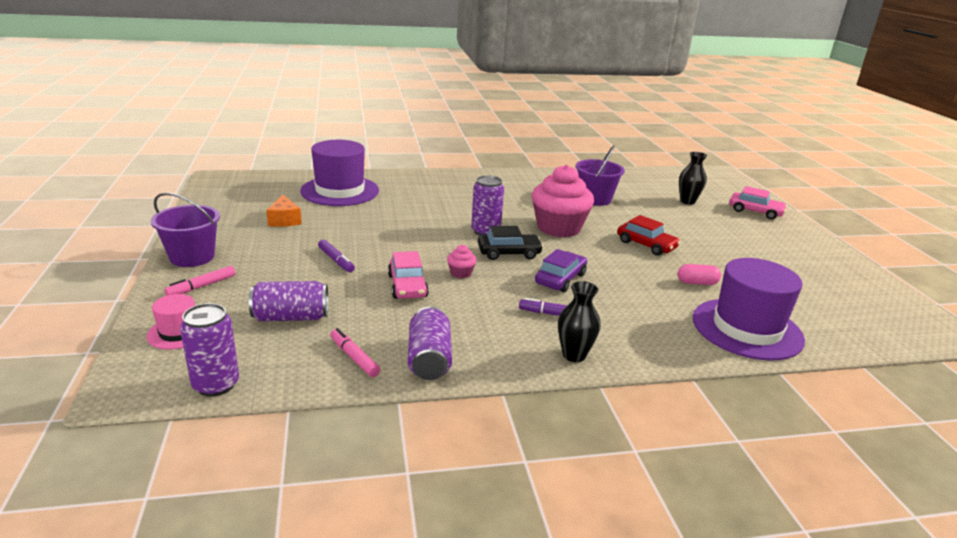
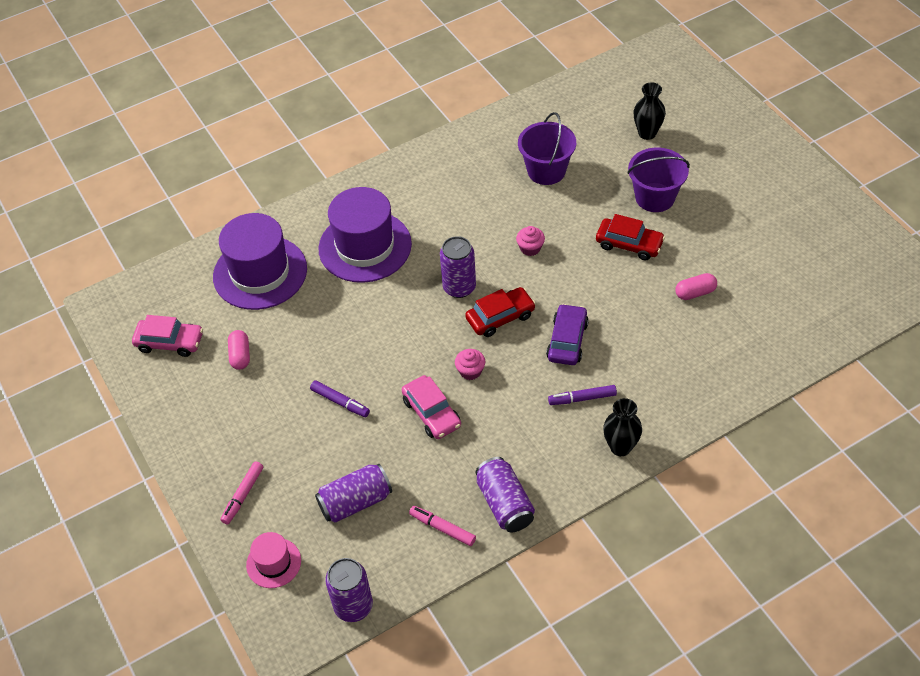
camera: 15 degrees left, 25 degrees up
purple bucket [151,192,220,267] -> purple bucket moved to [627,148,690,212]
orange cheese [266,195,302,227] -> pink capsule [228,330,250,370]
black car [478,226,543,260] -> red car [465,287,536,337]
pink cupcake [532,165,594,237] -> pink cupcake [516,226,545,256], size x0.41
purple hat [693,258,805,361] -> purple hat moved to [318,187,412,283]
pink car [729,186,787,219] -> pink car moved to [132,315,203,357]

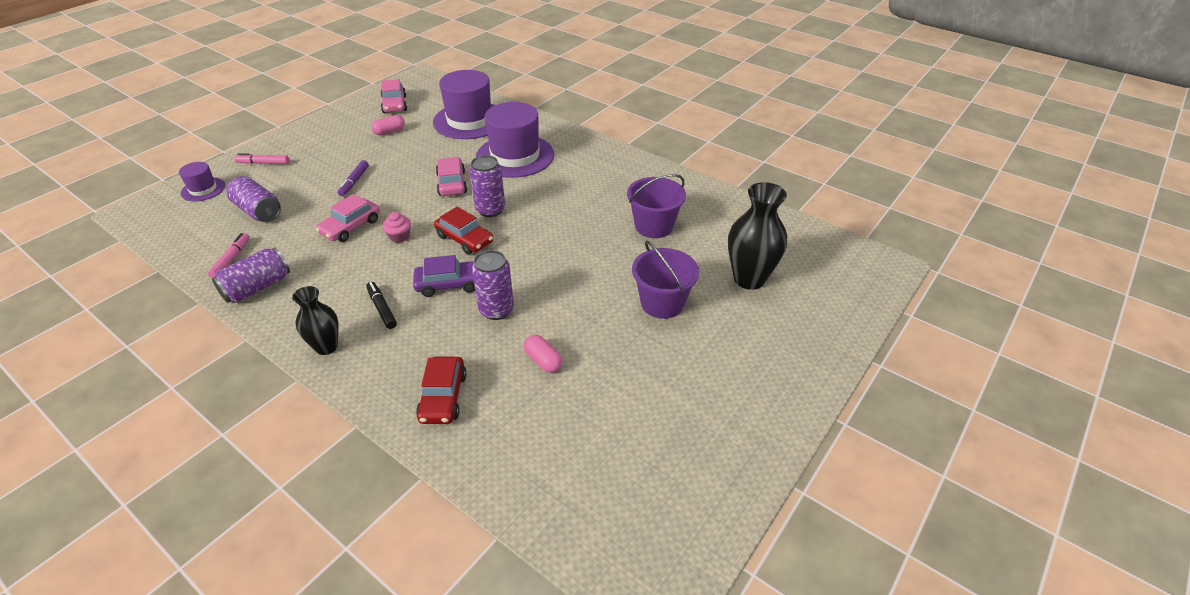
camera: 65 degrees right, 10 degrees down
pink hat [246,532,301,588] -> purple hat [179,162,225,201]
purple can [325,558,373,622] -> purple can moved to [472,250,514,320]
pink cupcake [516,226,545,256] -> none
purple marker [548,385,617,405] -> black marker [366,282,397,329]
red car [596,214,665,260] -> red car moved to [416,357,467,424]
black vase [633,82,666,140] -> black vase [728,182,787,290], size x1.60
none -> pink car [436,157,467,196]

